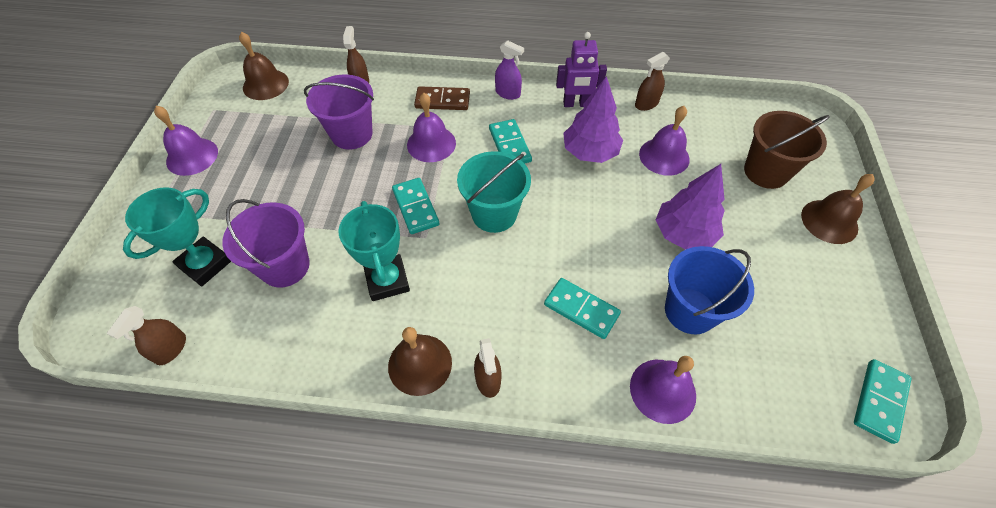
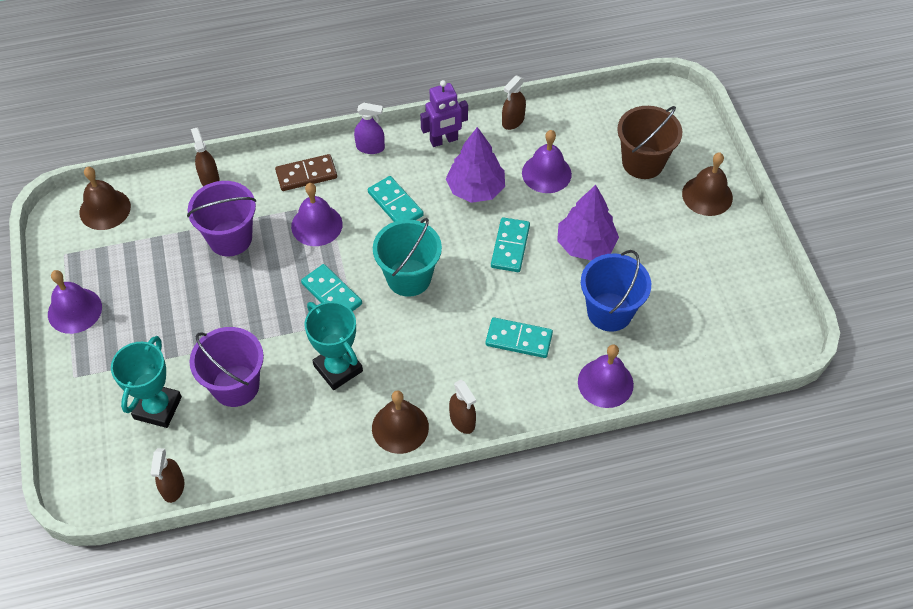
camera: 20 degrees left, 0 degrees up
turquoise domino [854,359,912,444] -> turquoise domino moved to [491,217,530,272]

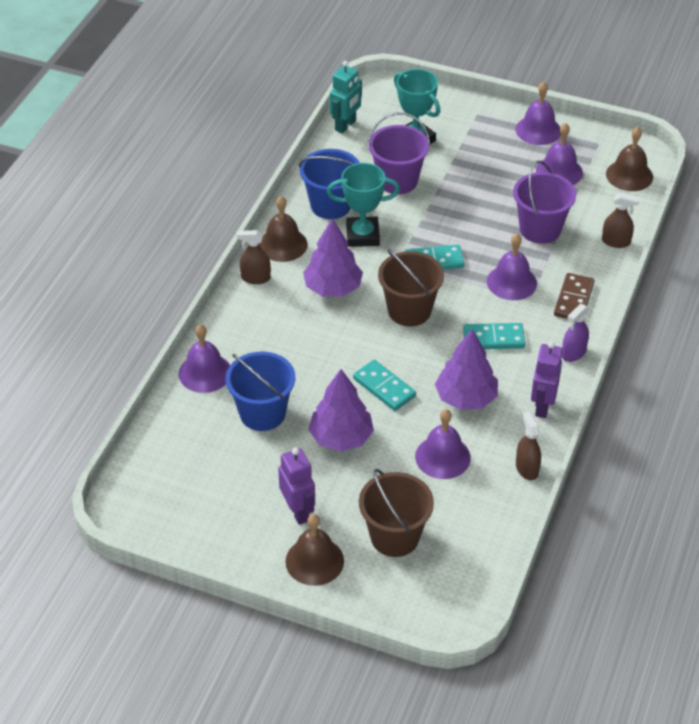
camera: 125 degrees right, 10 degrees down
brown spray bottle [150,448,184,503] -> turquoise robot [330,61,362,133]
turquoise bucket [373,218,442,297] -> brown bucket [378,249,444,326]
turquoise domino [485,317,553,358] -> none
none -> purple robot [278,448,315,525]
none -> blue bucket [299,149,360,219]
none -> purple tree [303,218,363,296]
none -> purple bell [536,123,583,185]

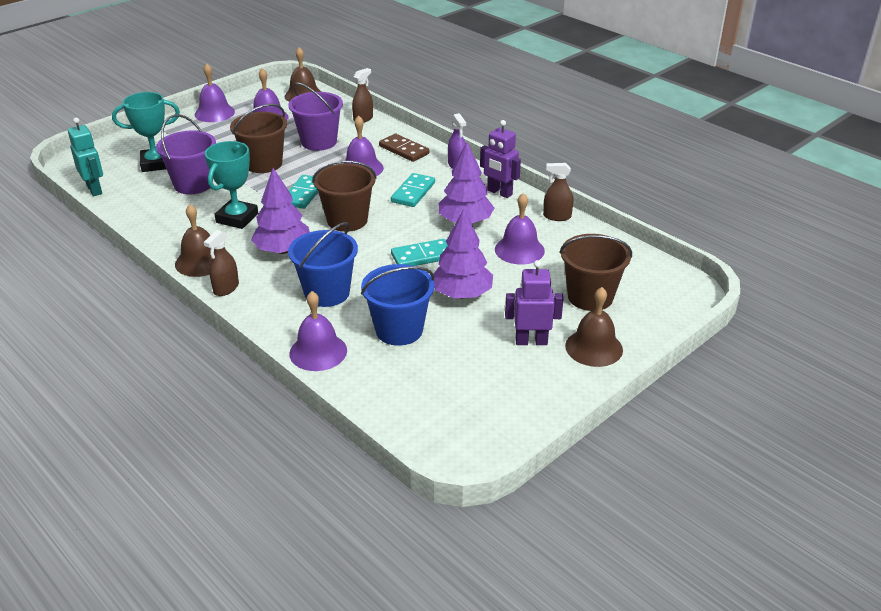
camera: 65 degrees left, 10 degrees down
blue bucket [299,149,360,219] -> blue bucket moved to [288,222,358,307]
none -> brown bucket [230,104,287,173]

